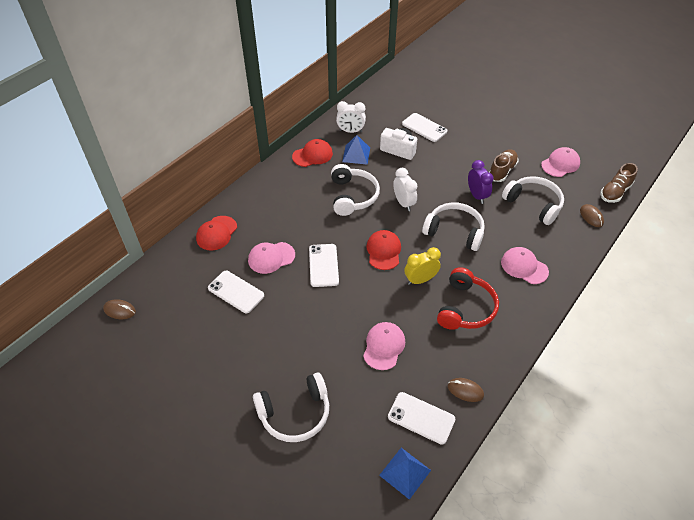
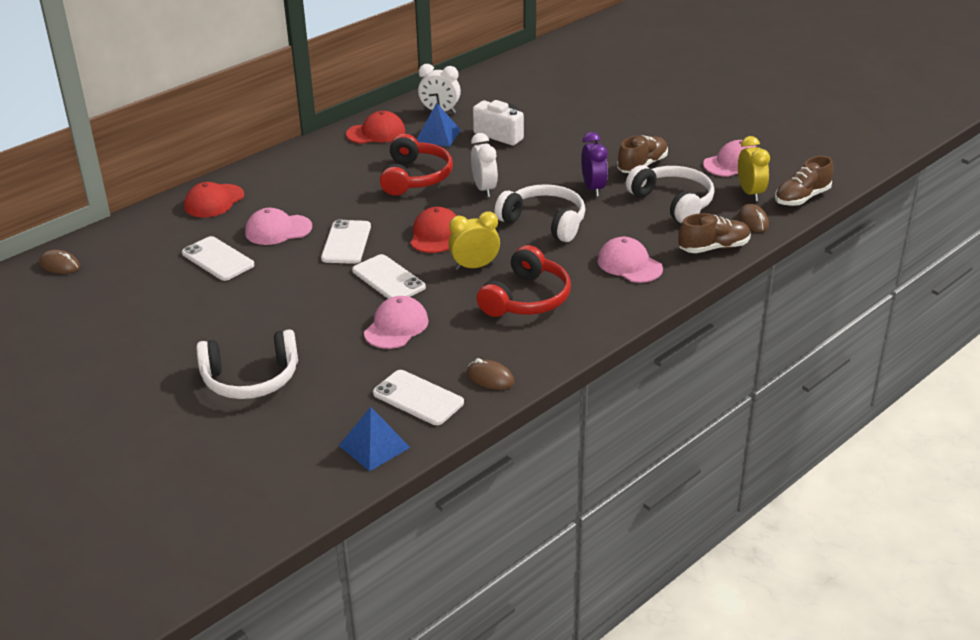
camera: 10 degrees right, 15 degrees down
white headphones [331,164,380,216] -> red headphones [380,134,453,196]
white phone [402,113,447,142] -> white phone moved to [352,254,426,299]
none -> brown shoe [678,213,751,253]
none -> yellow clock [738,136,770,201]

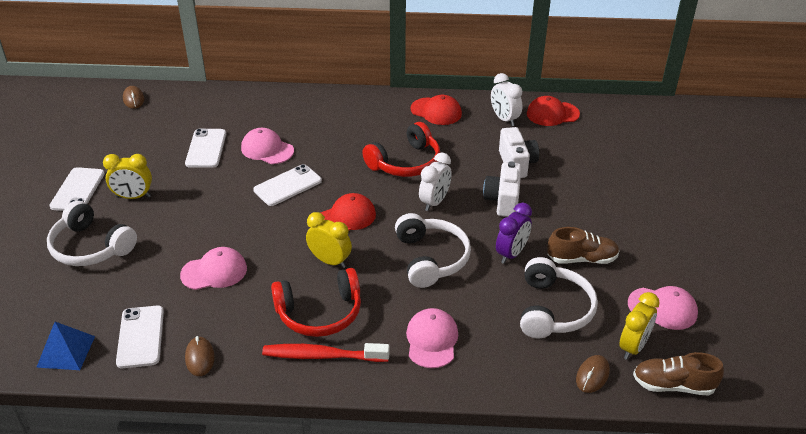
camera: 45 degrees right, 5 degrees up
red cap [184,182,244,218] -> red cap moved to [527,96,580,126]
white phone [352,254,426,299] -> white phone moved to [49,167,105,211]
blue pyramid [417,103,461,147] -> none
brown shoe [678,213,751,253] -> none
none -> yellow clock [103,154,152,199]
none -> red toothbrush [262,343,390,362]
none -> white camera [483,161,521,217]

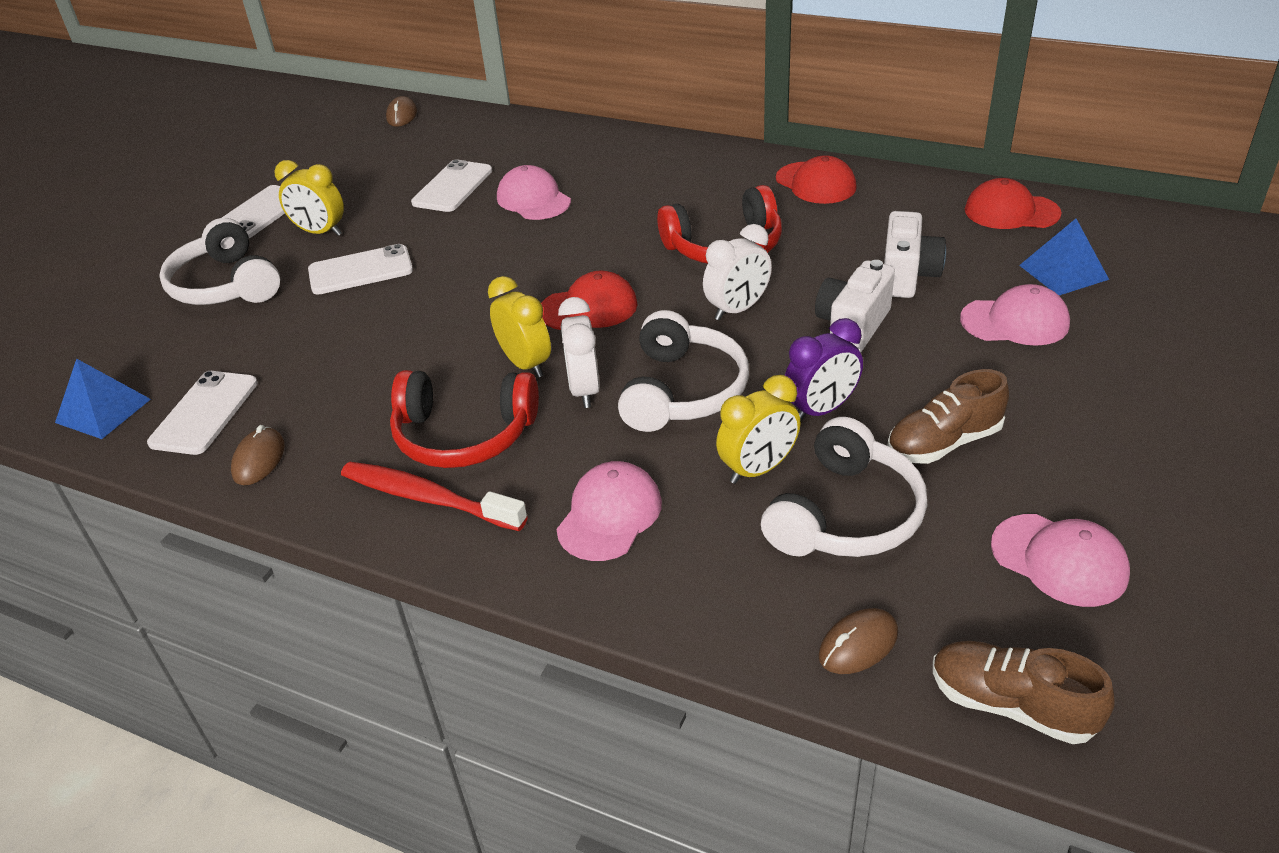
camera: 25 degrees right, 0 degrees up
pink cap [180,247,247,290] -> pink cap moved to [960,284,1070,346]
white phone [253,164,322,206] -> white phone moved to [308,244,413,294]
white clock [491,73,522,126] -> white clock moved to [558,297,600,408]
brown shoe [547,227,620,264] -> brown shoe turned 135 degrees clockwise [887,369,1009,464]
yellow clock [619,292,660,360] -> yellow clock moved to [716,375,800,484]
none -> blue pyramid [1019,219,1109,295]

